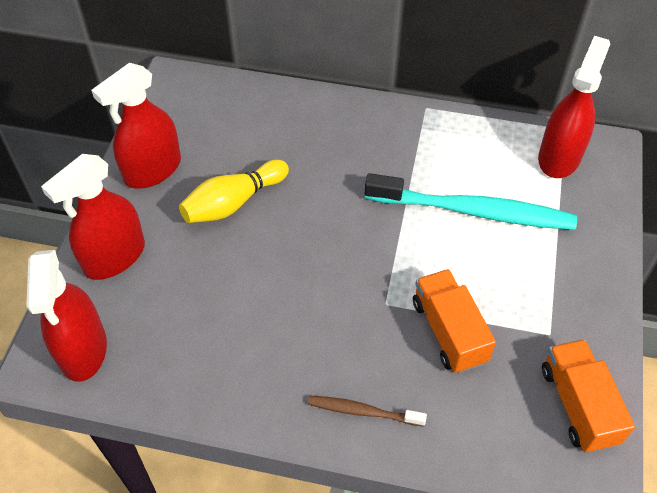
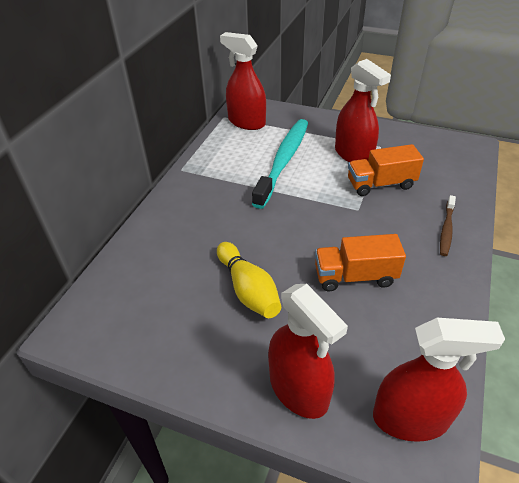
camera: 80 degrees left, 10 degrees down
red spray bottle [91,63,181,189] -> red spray bottle moved to [335,59,391,162]
orange truck [542,339,635,453] -> orange truck moved to [315,234,406,292]

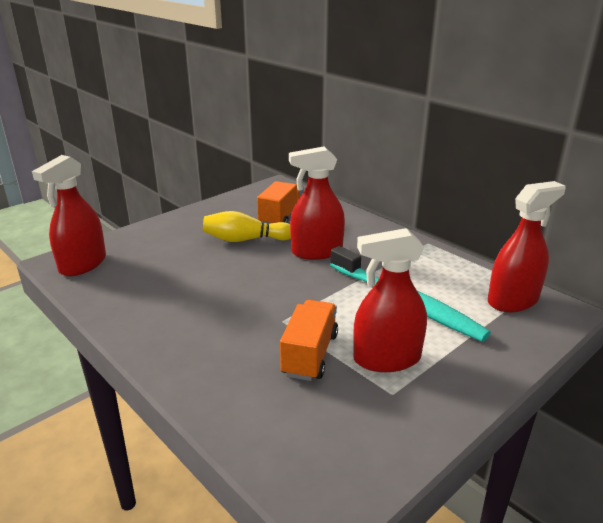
camera: 115 degrees right, 15 degrees down
red spray bottle [268,284,348,419] -> red spray bottle moved to [289,146,345,260]
orange truck [315,234,406,292] -> orange truck moved to [257,181,304,223]
brown toothbrush [440,195,456,256] -> none

